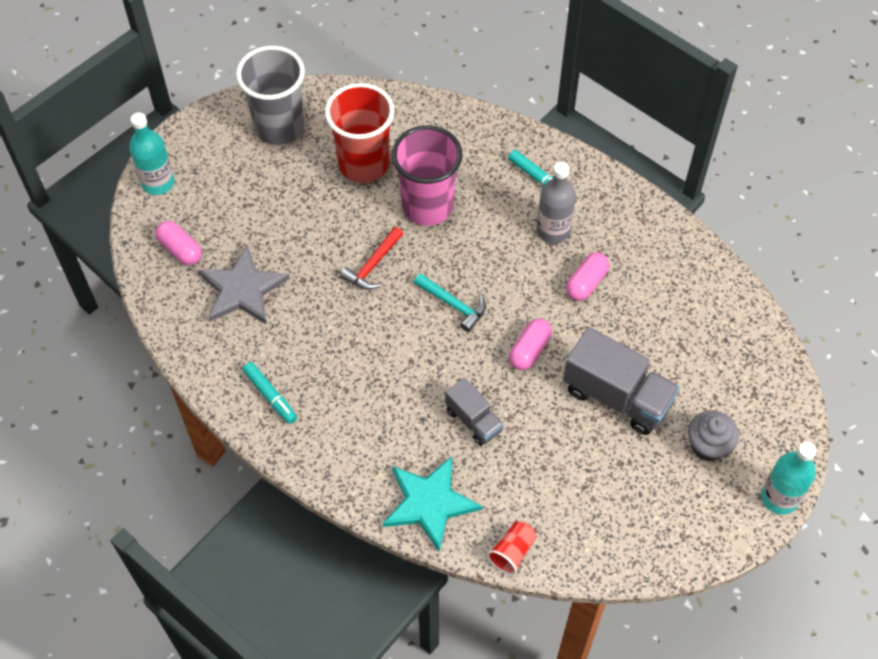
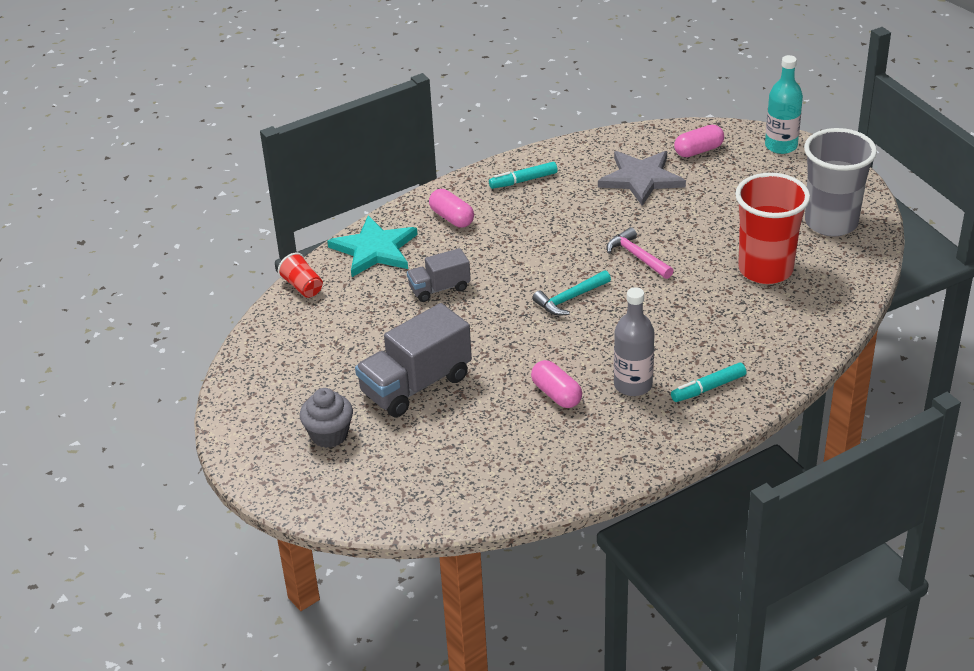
camera: 110 degrees right, 20 degrees down
red hammer [340,227,403,290] -> pink hammer [607,227,674,279]
pink cup [392,125,463,226] -> none
pink capsule [509,319,552,370] -> pink capsule moved to [429,189,474,227]
turquoise bottle [761,442,817,515] -> none

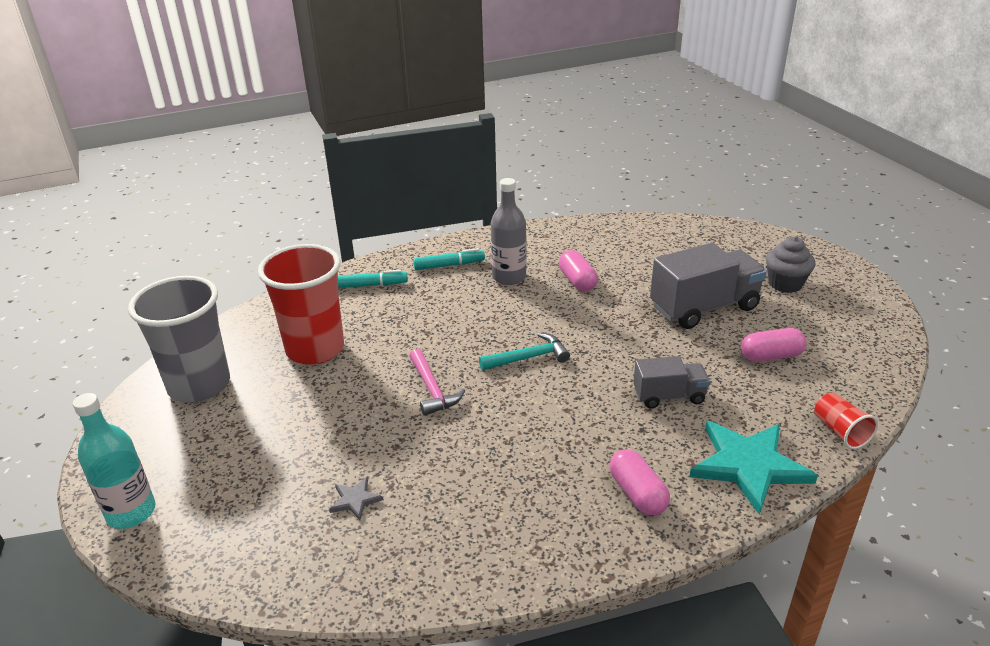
camera: 165 degrees left, 5 degrees down
turquoise marker [489,162,558,189] -> turquoise marker moved to [338,270,408,288]
grey star [598,151,686,206] -> grey star [329,477,384,520], size x0.43
pink capsule [674,125,724,157] -> pink capsule moved to [741,328,806,362]

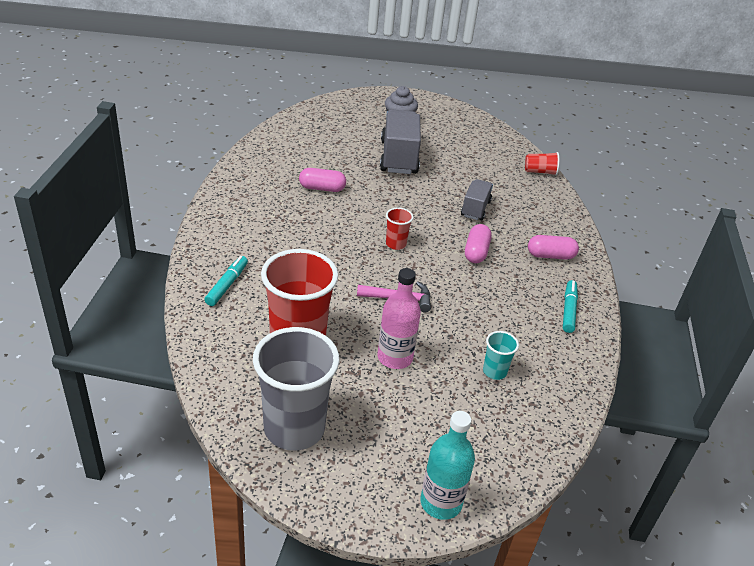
camera: 70 degrees left, 5 degrees up
grey star [329,477,384,520] -> turquoise cup [483,331,519,380]
turquoise marker [413,248,485,270] -> turquoise marker moved to [563,280,578,333]
turquoise hammer [479,333,570,370] -> red cup [386,207,414,250]
grey bottle [491,178,526,285] -> none
turquoise star [689,421,818,515] -> none
pink capsule [741,328,806,362] -> pink capsule moved to [465,224,492,263]
none -> pink bottle [378,268,421,369]

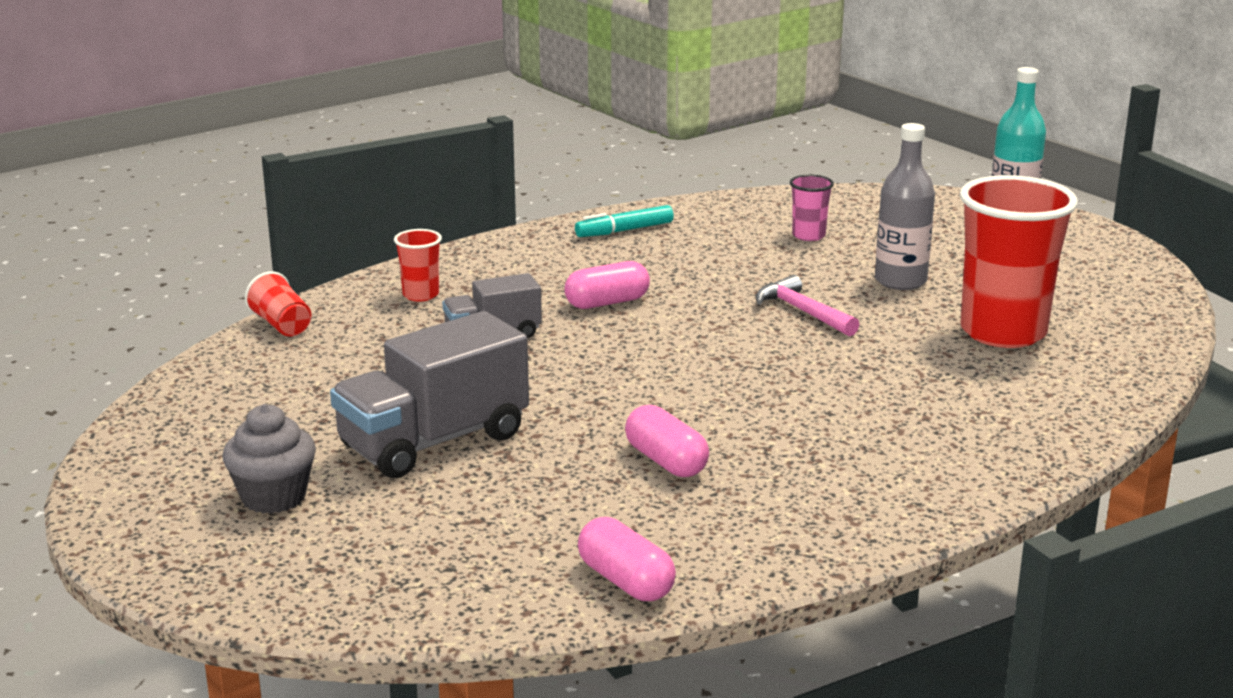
camera: 125 degrees left, 15 degrees down
turquoise marker [204,256,248,306] -> none
grey cup [253,327,340,451] -> none
pink bottle [378,268,421,369] -> grey bottle [875,123,935,290]
red cup [386,207,414,250] -> red cup moved to [394,229,442,302]
turquoise cup [483,331,519,380] -> pink cup [790,175,834,241]
pink capsule [528,235,579,260] -> pink capsule moved to [578,517,676,601]

